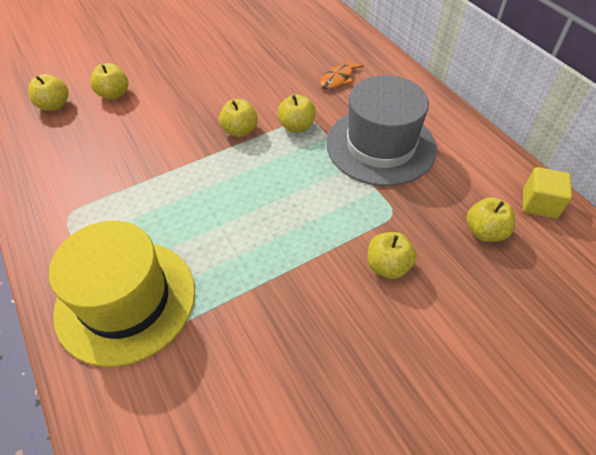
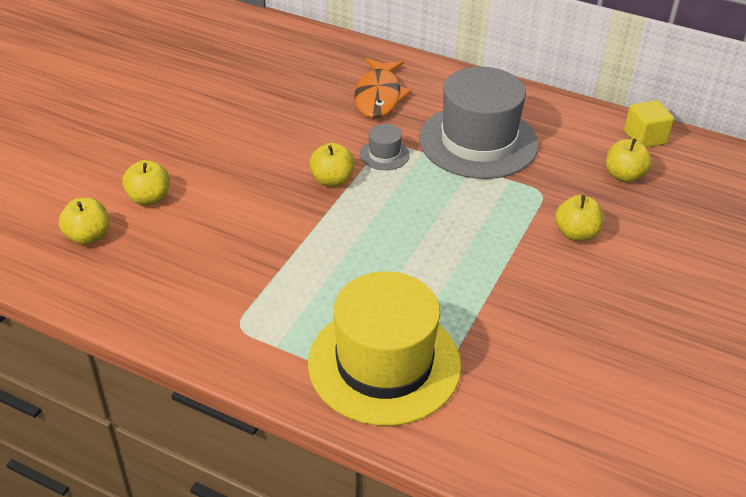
camera: 35 degrees left, 10 degrees down
yellow apple [277,94,316,133] -> grey hat [360,124,410,170]
orange fish [319,58,364,89] -> orange fish [354,58,411,118], size x1.62

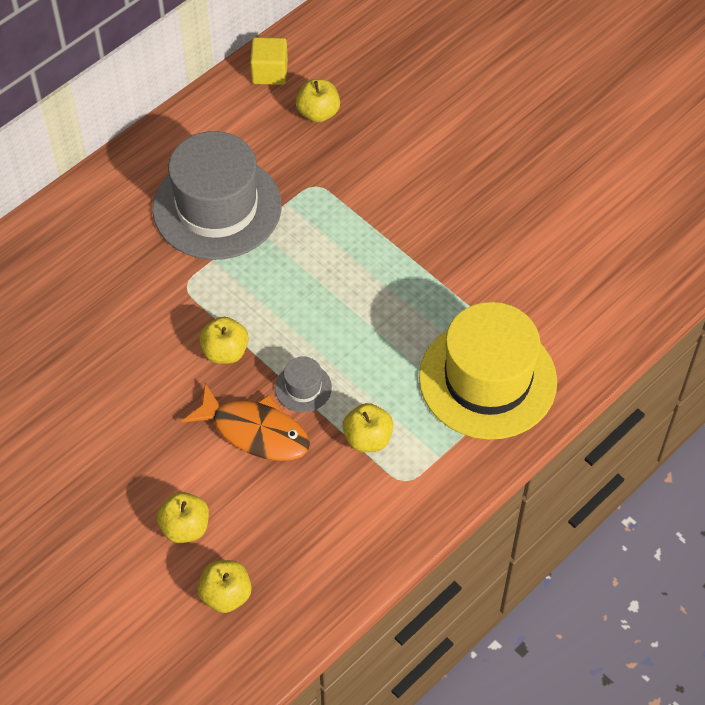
camera: 70 degrees left, 15 degrees up
orange fish [354,58,411,118] -> orange fish moved to [181,383,310,461]
grey hat [360,124,410,170] -> grey hat moved to [275,357,332,412]
yellow apple [555,195,603,241] -> yellow apple moved to [343,403,393,452]

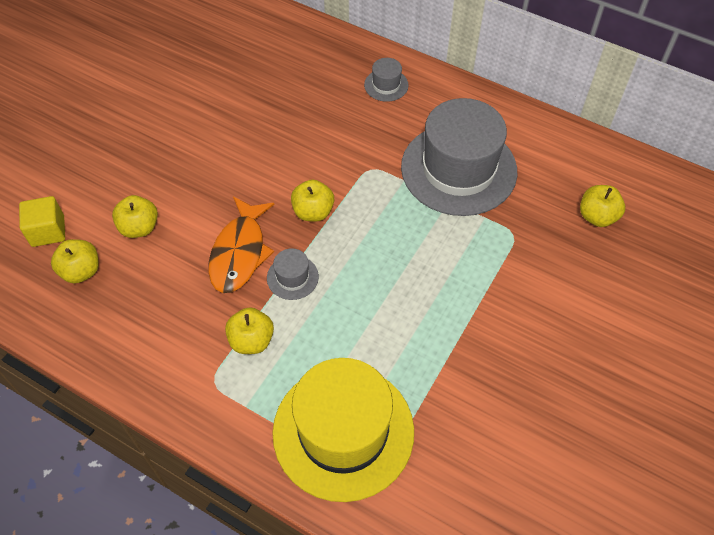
camera: 75 degrees right, 0 degrees up
yellow cube [250,37,288,85] -> yellow cube moved to [19,196,65,247]
none -> grey hat [364,58,409,102]

